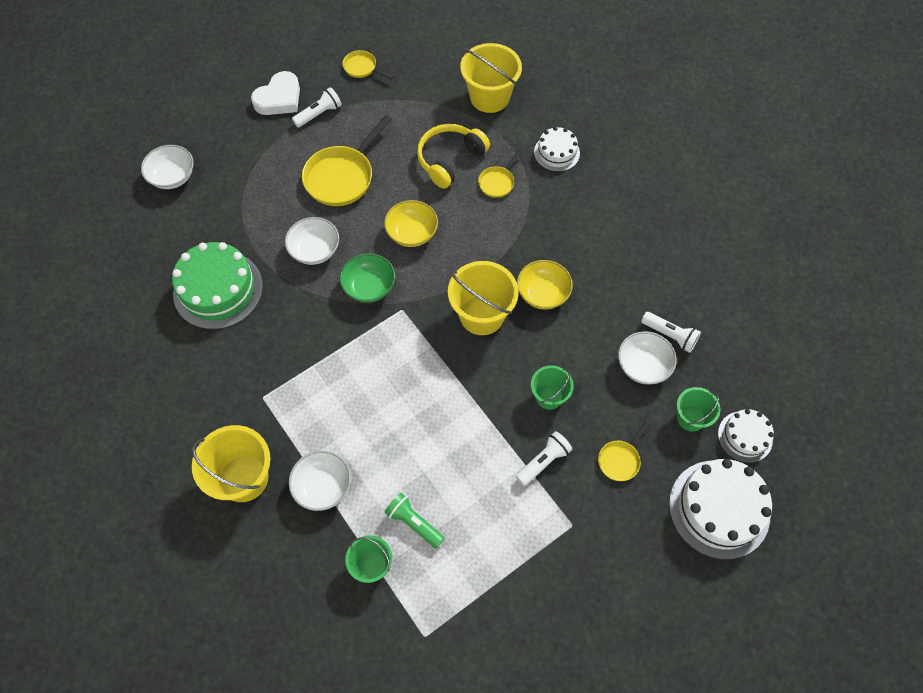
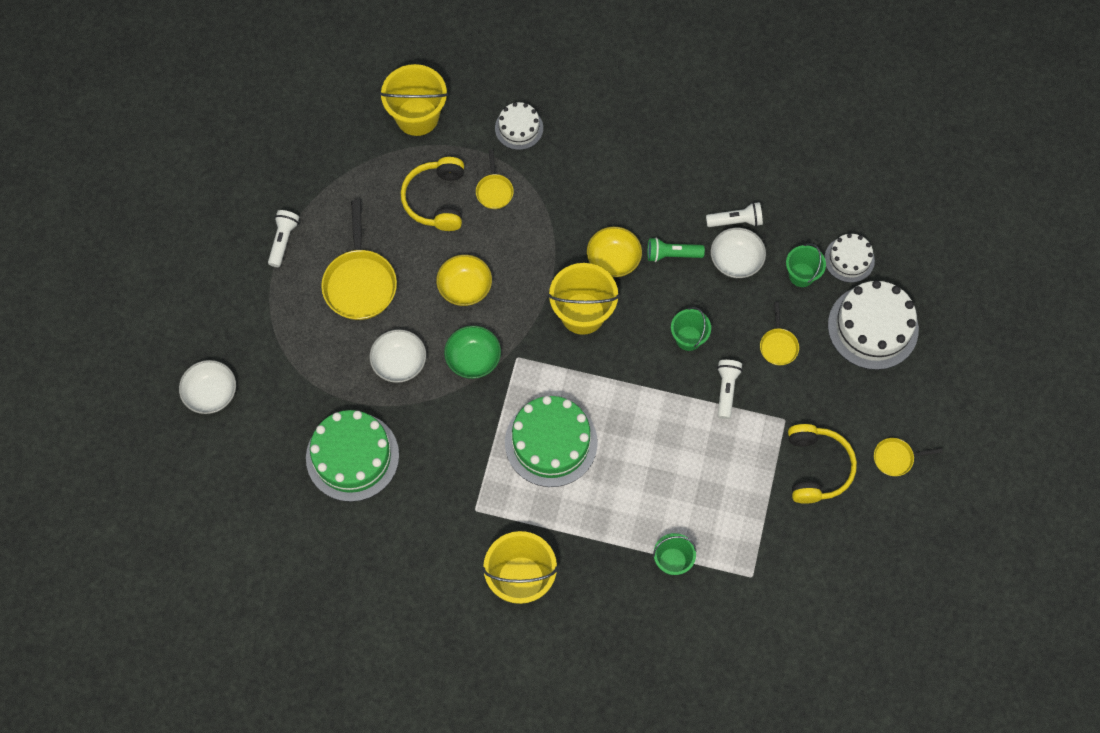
camera: 40 degrees left, 5 degrees up
white heart [251,71,300,115] -> none
white bowl [289,451,351,511] -> none
yellow pan [343,50,393,80] -> yellow pan moved to [874,438,943,476]
green flashlight [384,493,445,548] -> green flashlight moved to [647,237,705,262]
none -> green cake [505,396,598,487]
none -> yellow headphones [788,424,857,504]

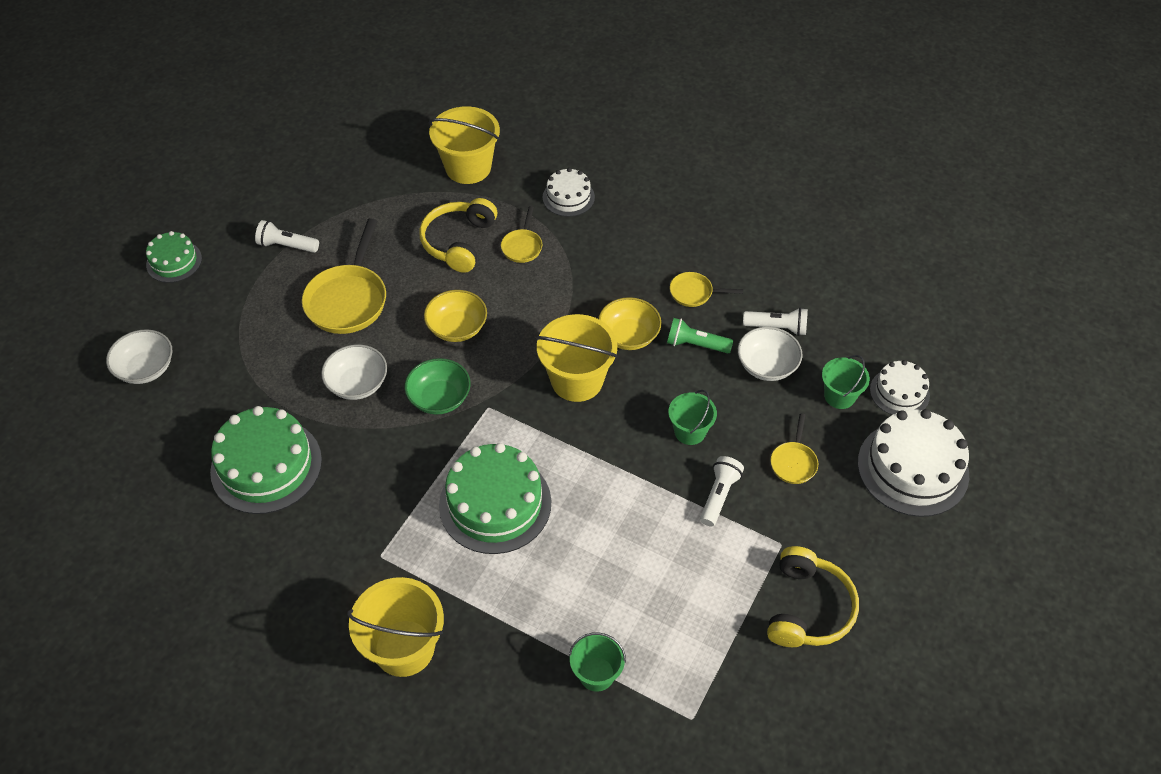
camera: 15 degrees right, 15 degrees down
white flashlight [268,210,299,267] -> white flashlight turned 105 degrees counterclockwise [255,220,319,253]
yellow pan [874,438,943,476] -> yellow pan moved to [670,272,743,307]
none -> green cake [146,231,202,283]

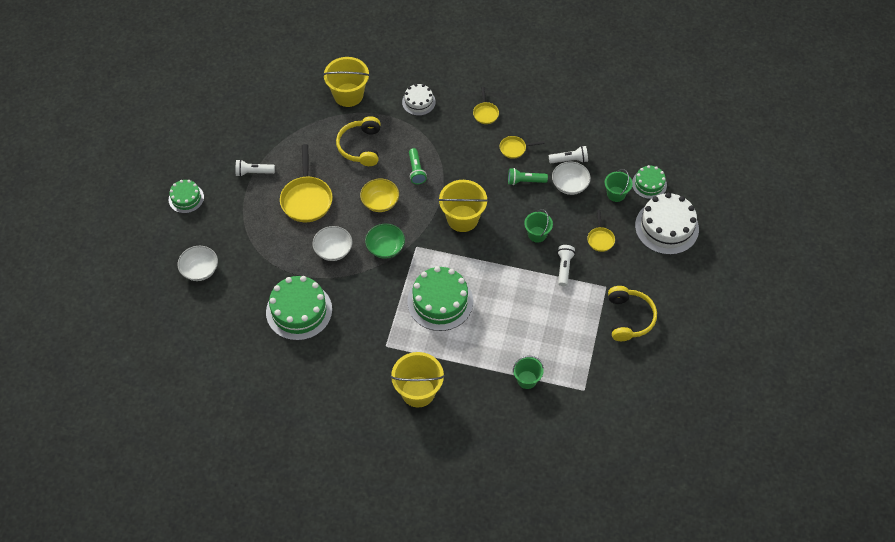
camera: 15 degrees left, 5 degrees up
yellow pan [501,206,542,263] -> yellow pan moved to [473,87,499,124]
yellow bowl [598,297,662,350] -> none
white cake [870,360,930,415] -> green cake [632,165,667,199]
none -> green flashlight [409,148,427,184]

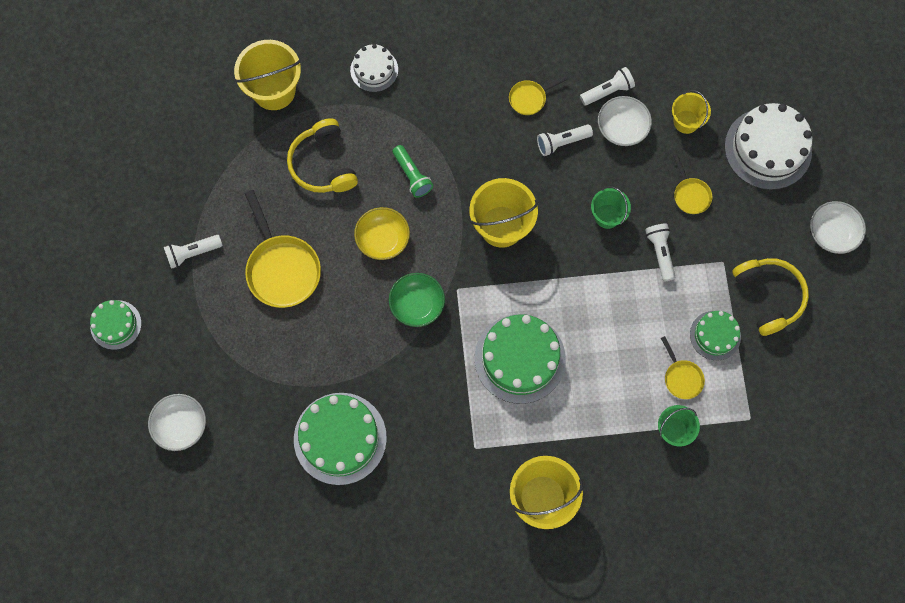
camera: 20 degrees left, 15 degrees up
white bowl [313,226,352,261] -> white bowl moved to [810,201,866,254]
yellow pan [473,87,499,124] -> yellow pan moved to [661,336,705,399]
green flashlight [508,168,548,185] -> white flashlight [537,124,593,156]
green bucket [605,169,633,202] -> yellow bucket [672,90,711,134]
green cake [632,165,667,199] -> green cake moved to [690,311,741,360]

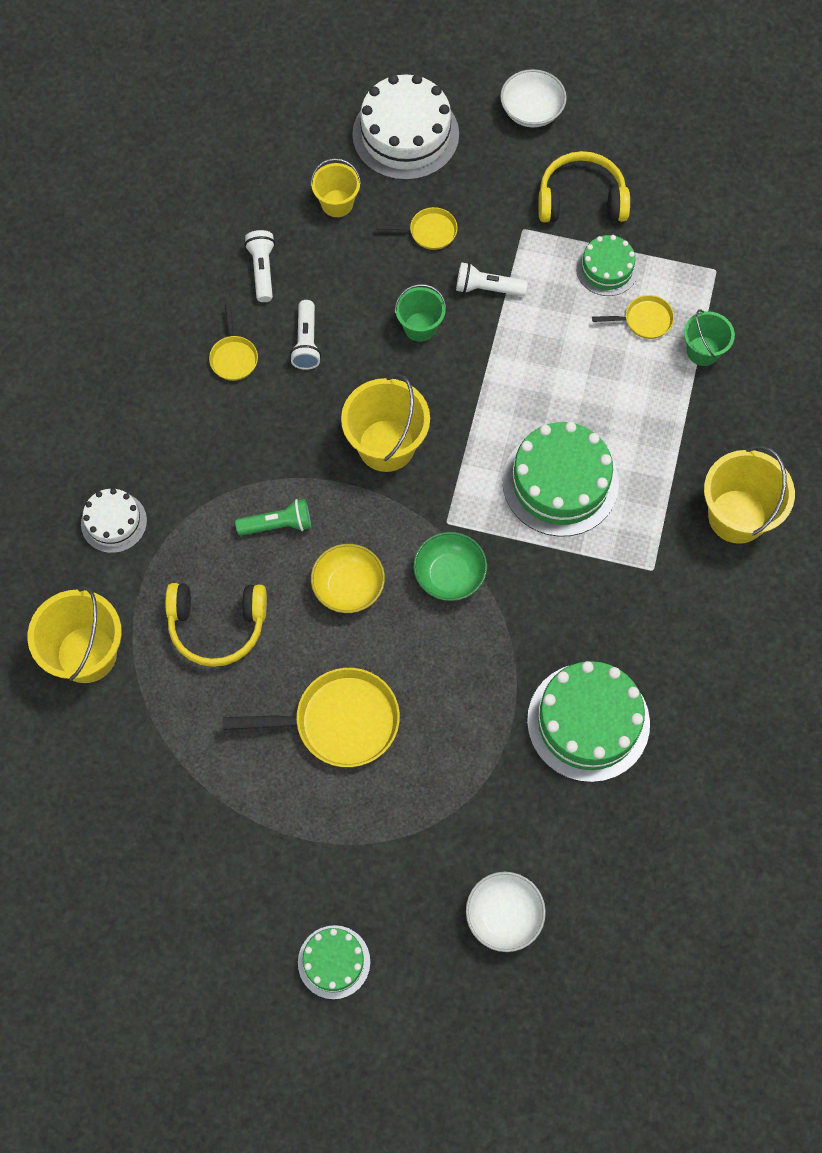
camera: 70 degrees left, 5 degrees down
white flashlight [164,235,223,269] -> none
white bowl [598,96,652,146] -> none

